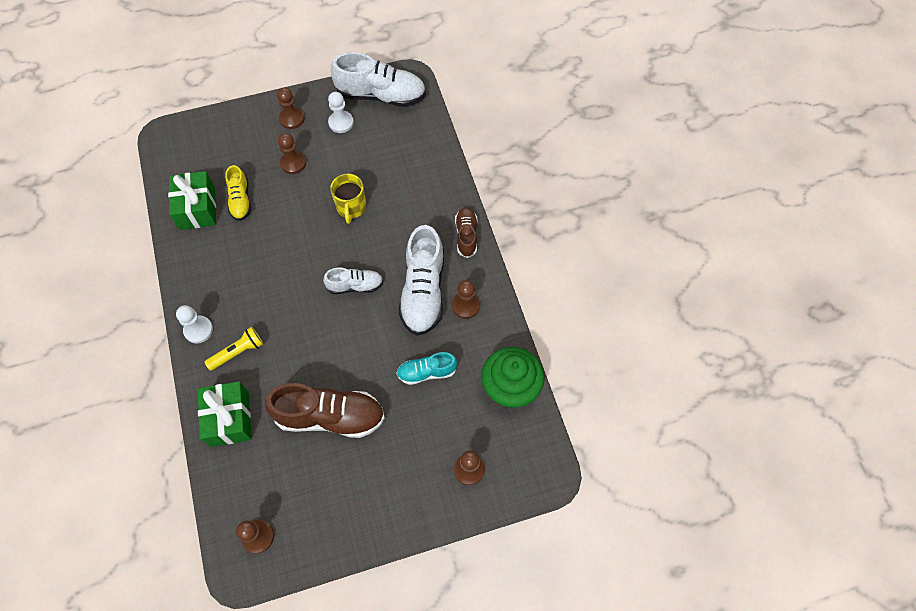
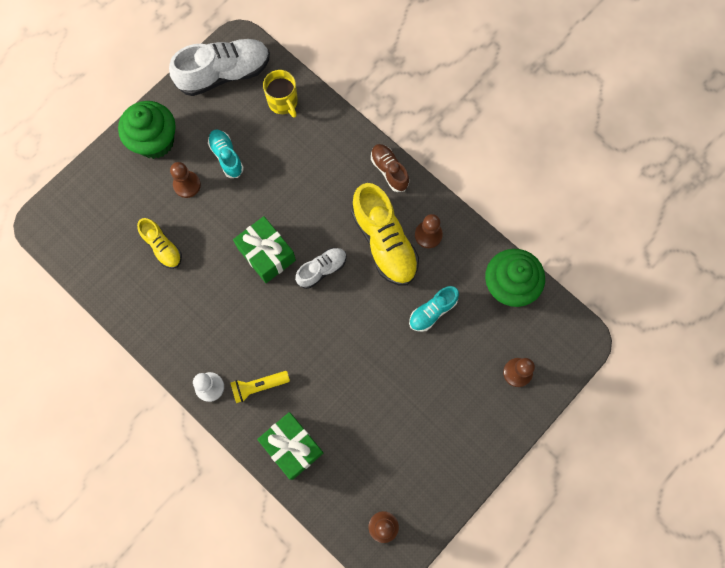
camera: 30 degrees left, 10 degrees up
green gift [168,171,216,230] -> green gift moved to [233,216,296,283]
yellow flashlight [205,327,263,371] -> yellow flashlight turned 135 degrees counterclockwise [231,371,290,403]
brown shoe [265,383,385,438] -> none
brown pawn [277,87,305,129] -> green cupcake [118,101,176,159]
white pawn [328,92,354,133] -> none
yellow mug [330,174,366,224] -> yellow mug moved to [263,70,298,118]
white shoe [398,225,444,336] -> yellow shoe [351,183,419,286]
none -> turquoise shoe [208,129,244,178]

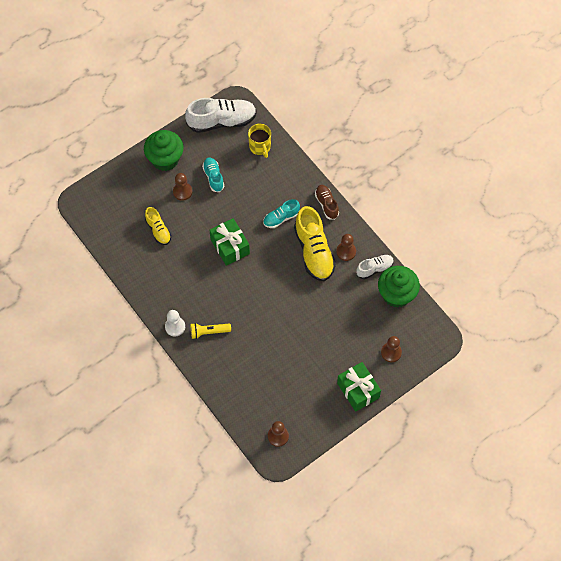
camera: 10 degrees right, 10 degrees down
green gift [257,412,324,480] -> green gift moved to [337,362,381,412]
white shoe [295,248,347,289] -> white shoe moved to [356,255,394,279]
turquoise shoe [409,286,459,332] -> turquoise shoe moved to [263,199,300,228]

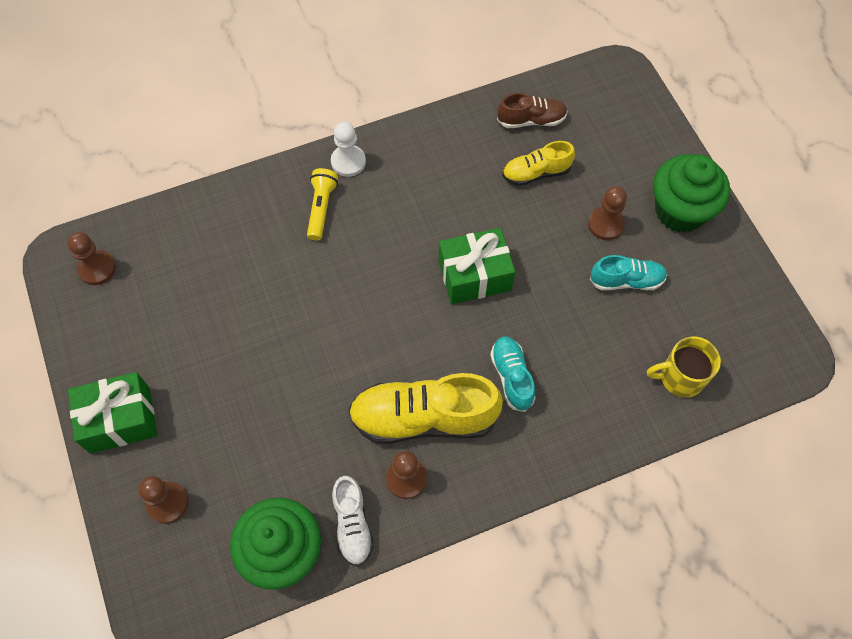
camera: 105 degrees right, 0 degrees up
white shoe [185,98,257,133] -> none
brown shoe [315,185,339,220] -> brown shoe moved to [497,93,568,128]

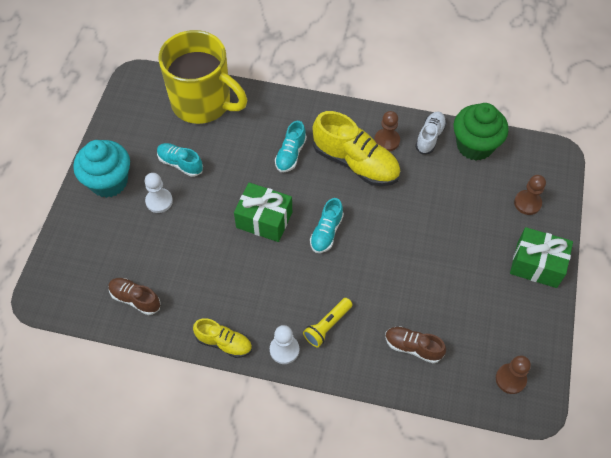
camera: 145 degrees left, 5 degrees down
yellow shoe [502,141,575,186] -> yellow shoe moved to [193,318,252,358]
brown pawn [588,186,627,240] -> white pawn [145,173,173,213]
yellow mug [647,337,721,398] -> yellow mug [158,30,247,124], size x2.10
green cupcake [653,154,730,233] -> turquoise cupcake [73,140,130,198]
none -> turquoise shoe [310,198,344,253]
none -> brown shoe [385,327,446,363]

